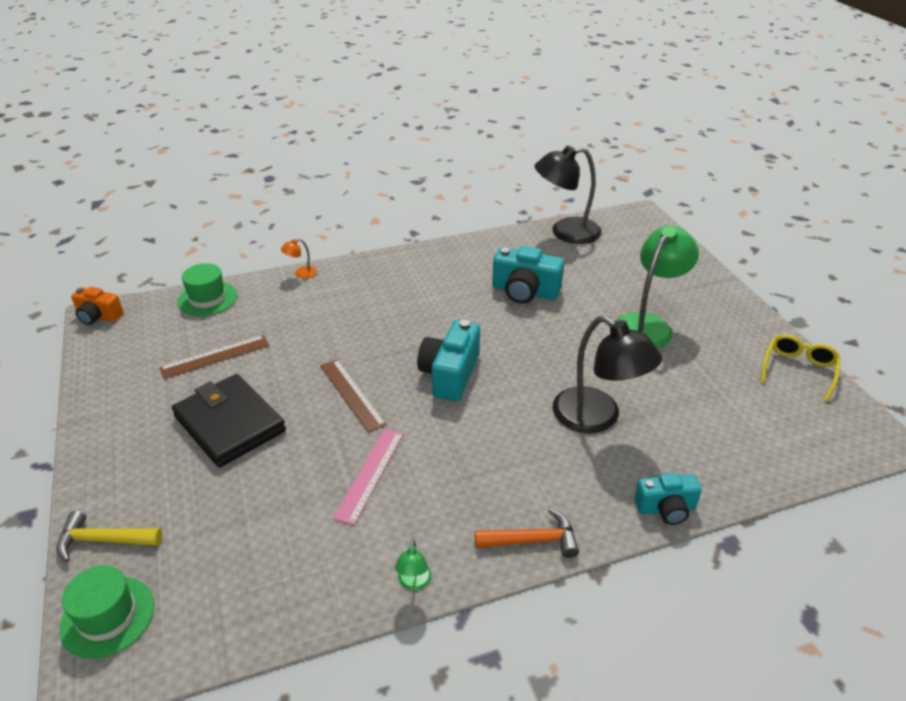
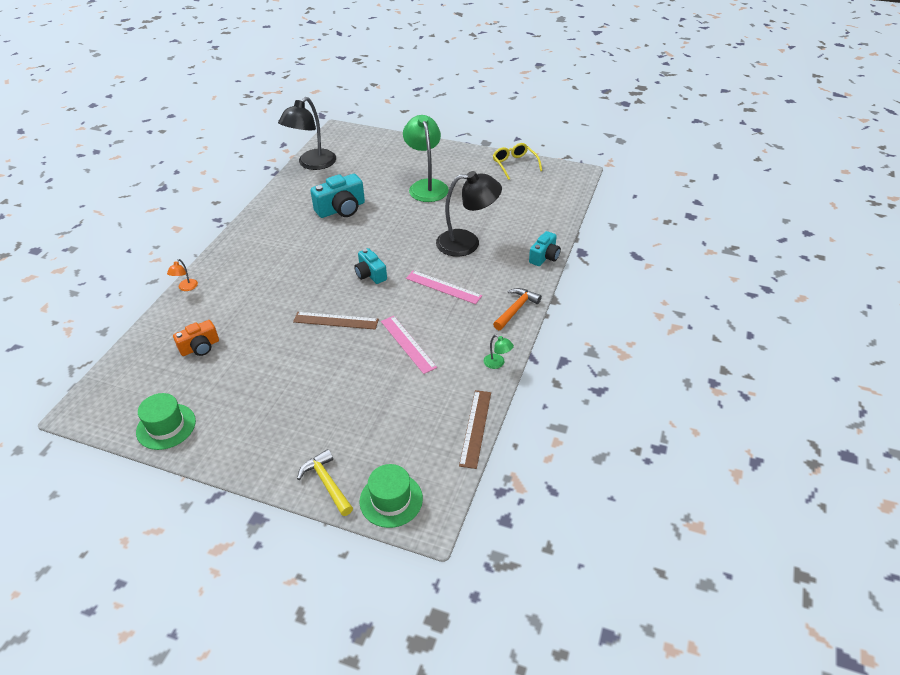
camera: 50 degrees left, 5 degrees up
yellow hammer [56,511,162,562] -> yellow hammer turned 105 degrees clockwise [297,449,353,516]
orange camera [71,287,124,325] -> orange camera moved to [173,320,219,356]
brown ruler [159,335,269,379] -> brown ruler moved to [459,390,491,469]
black wallet [172,374,286,467] -> none
green hat [178,263,237,316] -> green hat moved to [136,393,196,450]
turquoise camera [417,320,480,401] -> turquoise camera [354,248,387,284], size x0.64
none -> pink ruler [406,270,482,304]

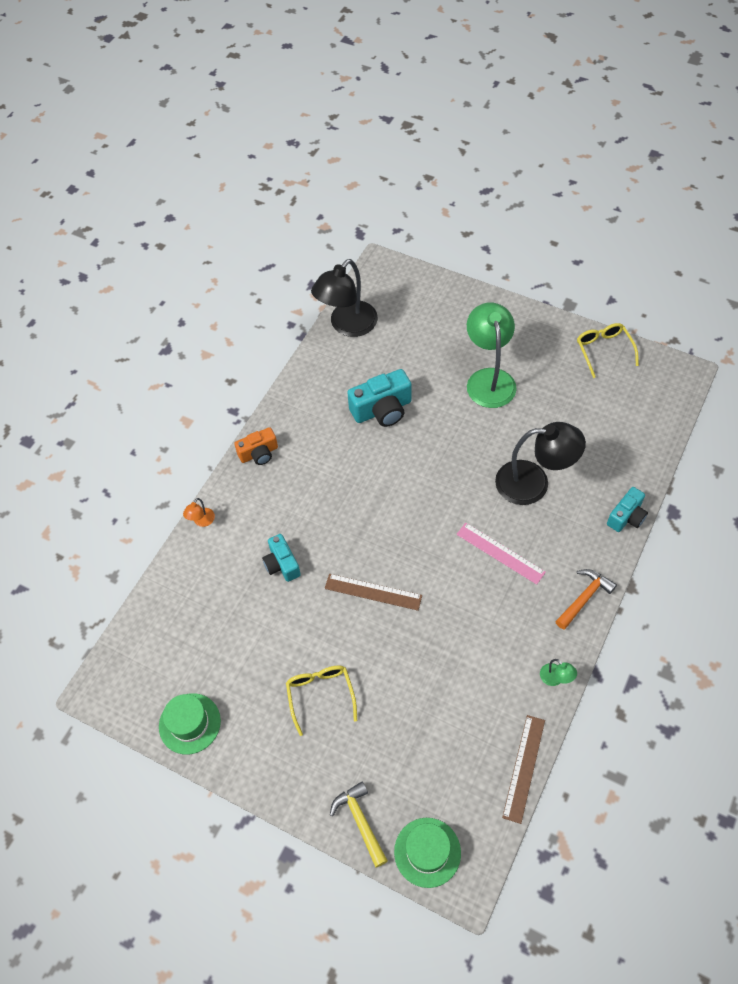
camera: 10 degrees right, 15 degrees up
orange camera [173,320,219,356] -> orange camera moved to [234,427,278,465]
turquoise camera [354,248,387,284] -> turquoise camera moved to [262,534,301,582]
pink ruler [381,316,437,374] -> none
none -> yellow glasses [286,665,357,736]

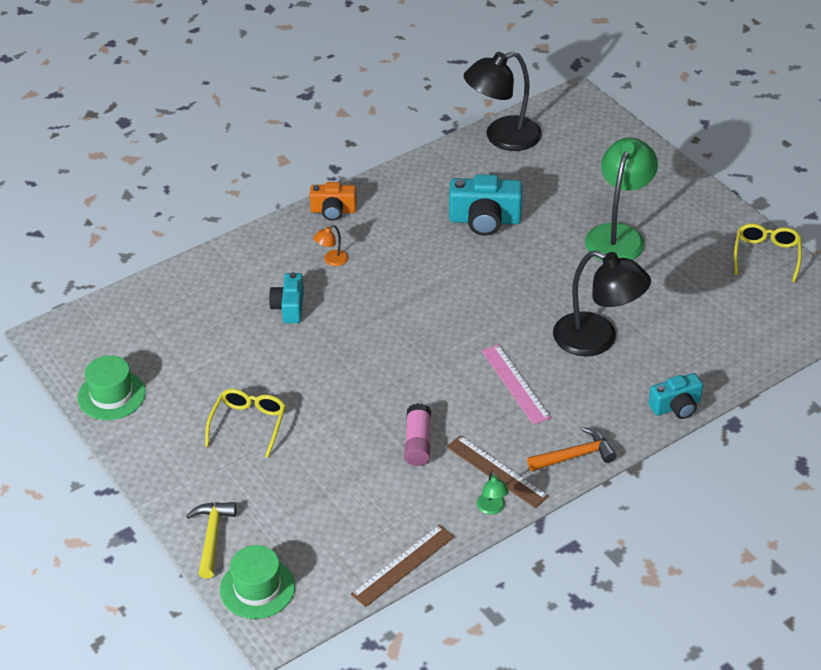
camera: 25 degrees right, 15 degrees down
orange lamp [183,498,215,527] -> orange lamp moved to [313,225,348,266]
brown ruler [325,574,422,611] -> brown ruler moved to [447,435,549,508]
none -> pink glue stick [404,403,431,466]

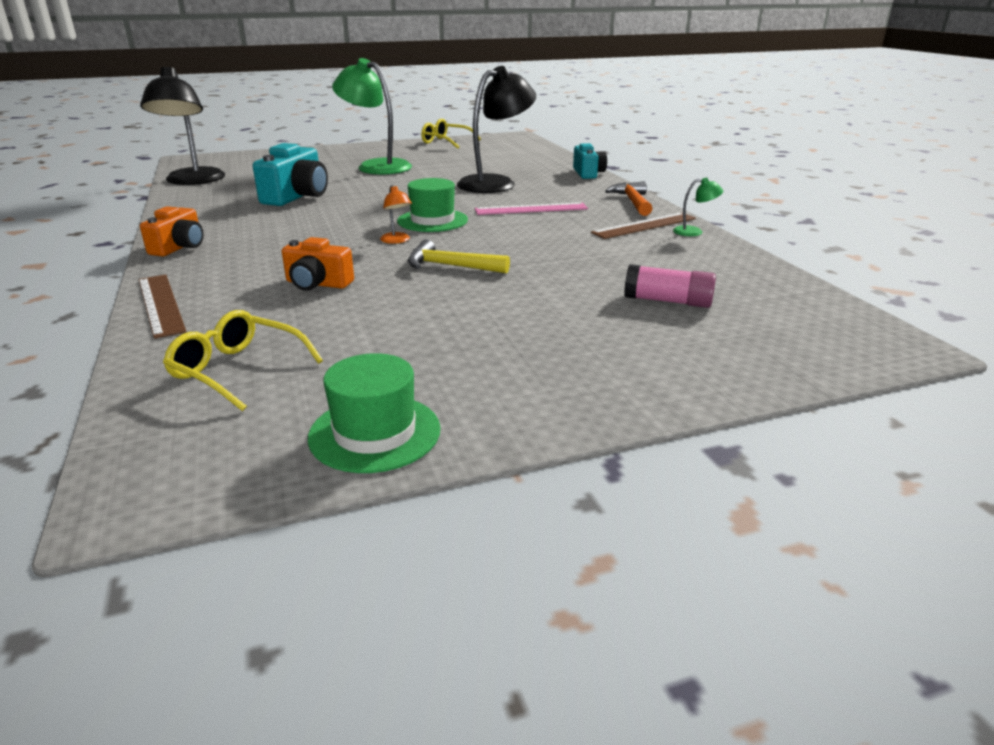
camera: 75 degrees left, 15 degrees down
yellow hammer [186,502,236,579] -> yellow hammer moved to [408,240,510,274]
yellow glasses [205,389,286,458] -> yellow glasses moved to [163,310,323,411]
green hat [220,545,295,619] -> green hat moved to [397,178,468,232]
turquoise camera [269,272,304,323] -> orange camera [282,237,354,291]
orange lamp [313,225,348,266] -> orange lamp moved to [380,185,412,244]
brown ruler [351,525,454,607] -> brown ruler moved to [139,274,187,339]
pink glue stick [404,403,431,466] -> pink glue stick moved to [624,264,716,308]

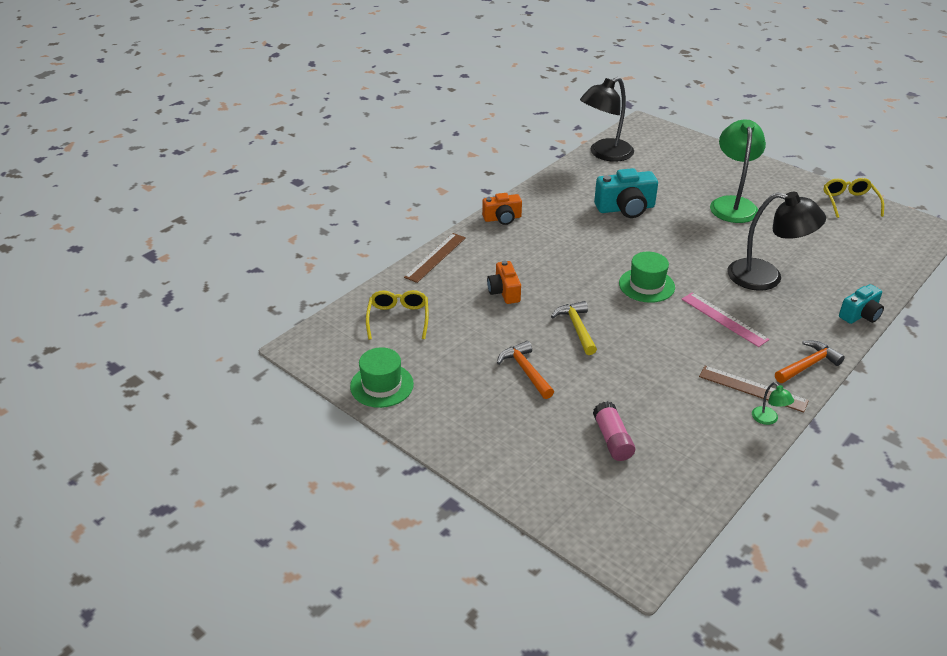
camera: 60 degrees right, 10 degrees up
orange lamp [380,185,412,244] -> none
none -> orange hammer [497,341,554,399]

